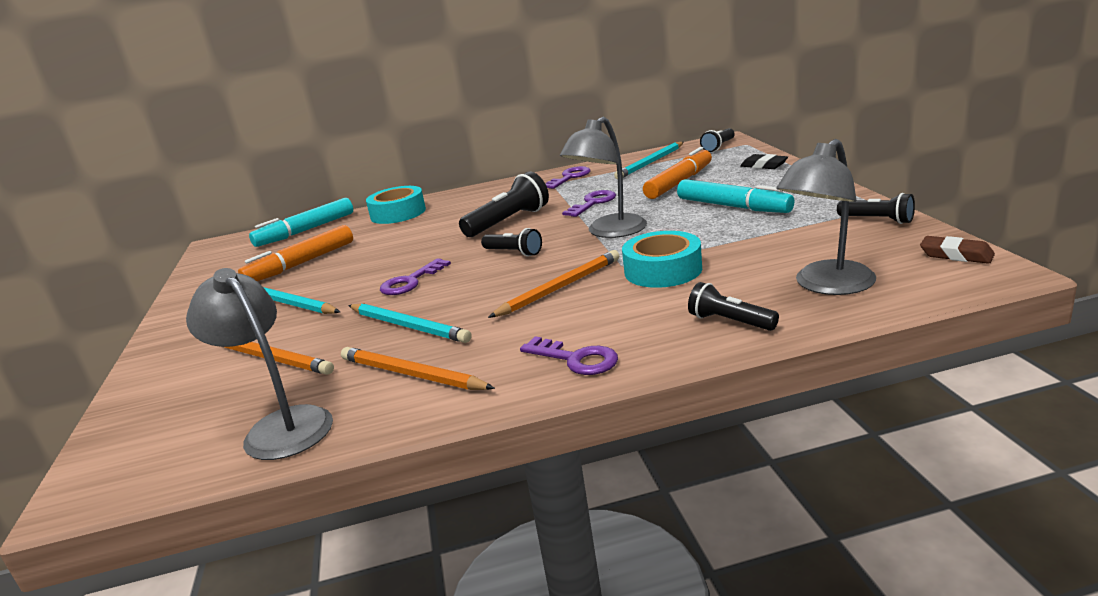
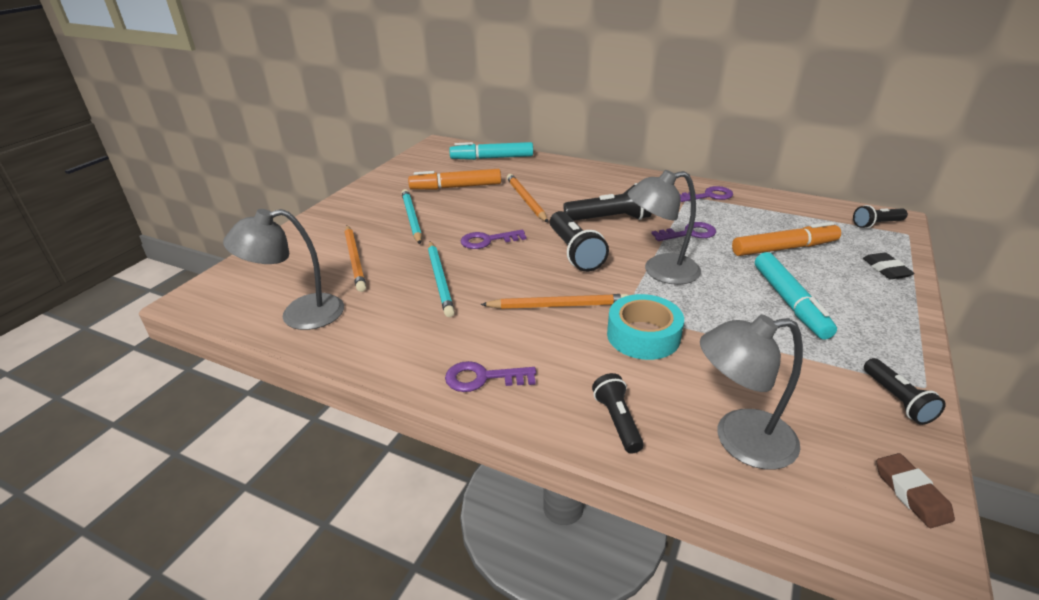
camera: 35 degrees right, 10 degrees up
grey lamp [186,268,333,460] -> grey lamp turned 105 degrees counterclockwise [223,209,344,330]
orange pencil [341,347,495,390] -> orange pencil moved to [507,174,548,222]
turquoise tape [366,186,426,224] -> none
black flashlight [481,228,542,257] -> black flashlight [550,211,609,272], size x1.64
purple key [520,336,618,375] -> purple key turned 105 degrees clockwise [445,361,536,392]
turquoise pencil [614,142,684,179] -> none

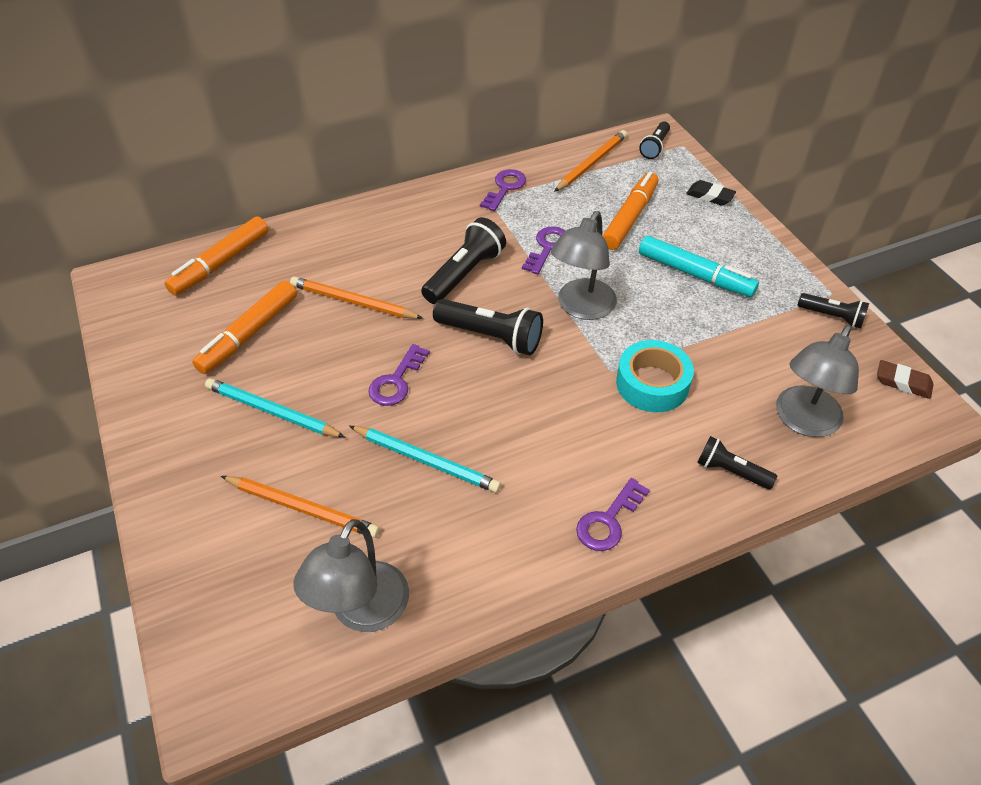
camera: 50 degrees left, 15 degrees up
turquoise marker [449,142,533,160] -> orange marker [164,216,268,296]
orange pencil [480,294,629,309] -> orange pencil moved to [554,130,627,192]

